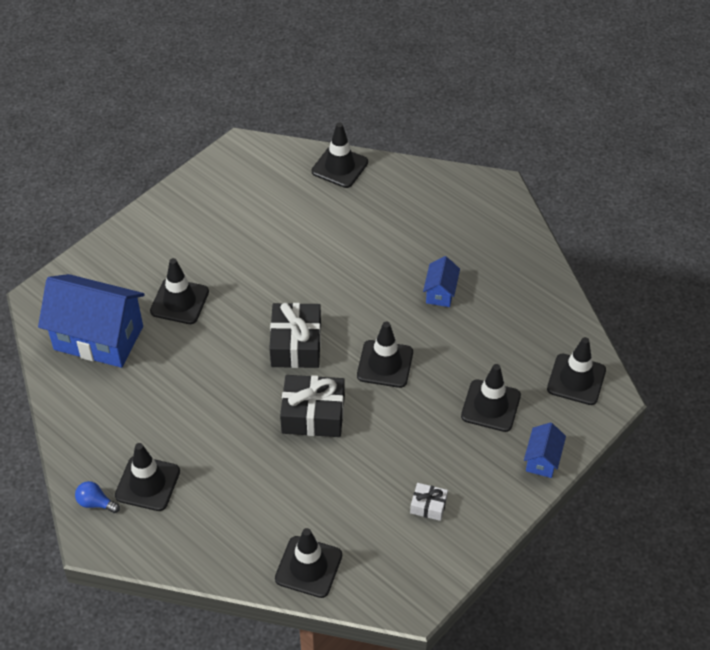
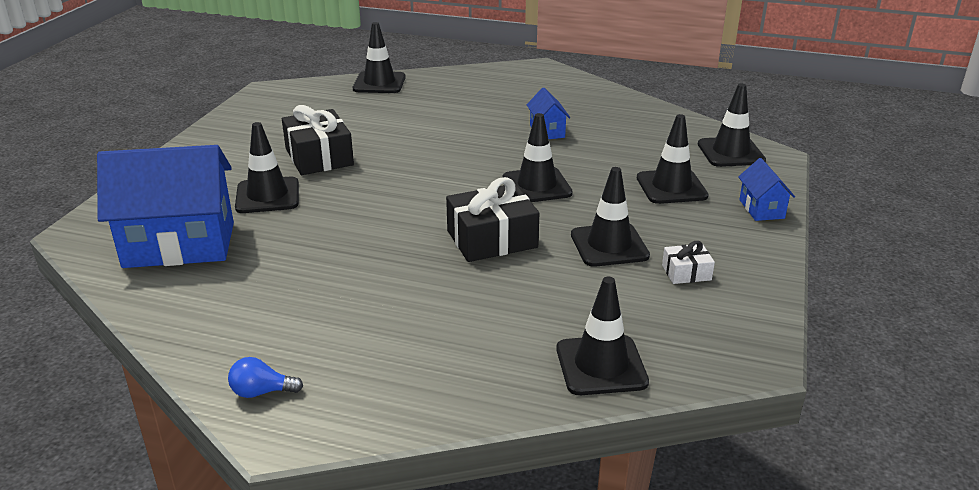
camera: 25 degrees left, 20 degrees down
black traffic cone [115,443,180,511] -> black traffic cone moved to [571,167,650,267]
black gift [269,303,321,368] -> black gift moved to [282,105,354,175]

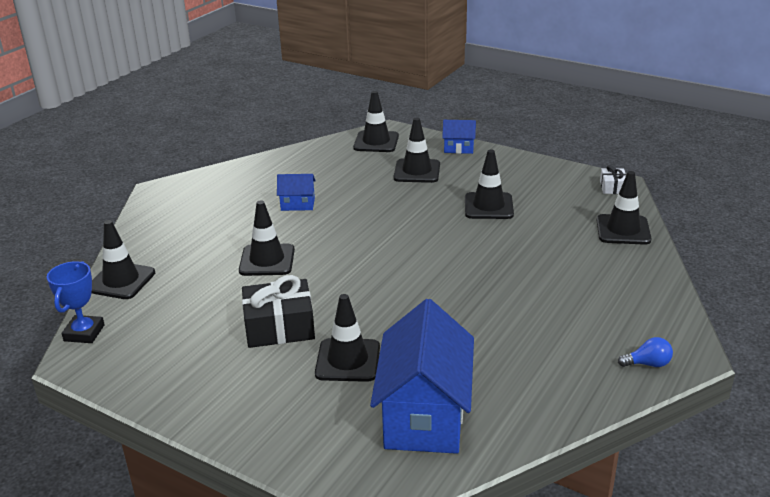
camera: 75 degrees left, 0 degrees up
blue light bulb [228,357,303,398] -> blue light bulb turned 105 degrees counterclockwise [618,337,673,367]
black gift [446,177,539,262] -> none
black traffic cone [503,113,573,202] -> black traffic cone moved to [239,200,295,276]
white gift [662,241,715,284] -> white gift moved to [600,165,626,194]
none -> blue trophy [47,261,105,343]

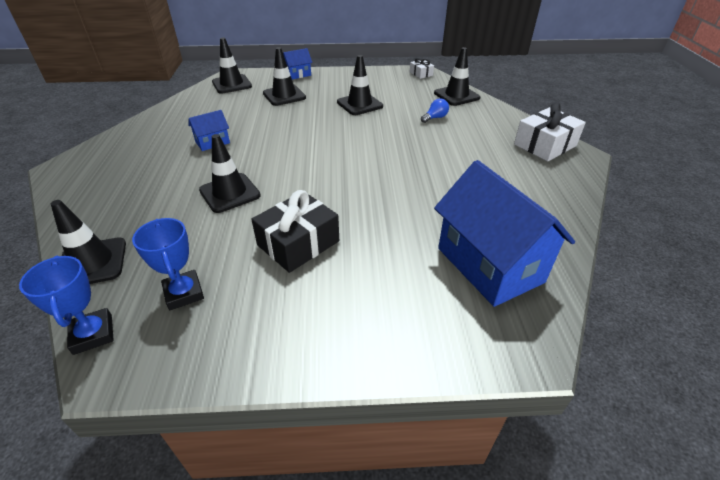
camera: 35 degrees left, 10 degrees up
black traffic cone [315,294,380,382] -> none
blue light bulb [618,337,673,367] -> blue light bulb moved to [421,98,449,123]
none -> blue trophy [132,218,204,310]
none -> white gift [514,102,586,161]

